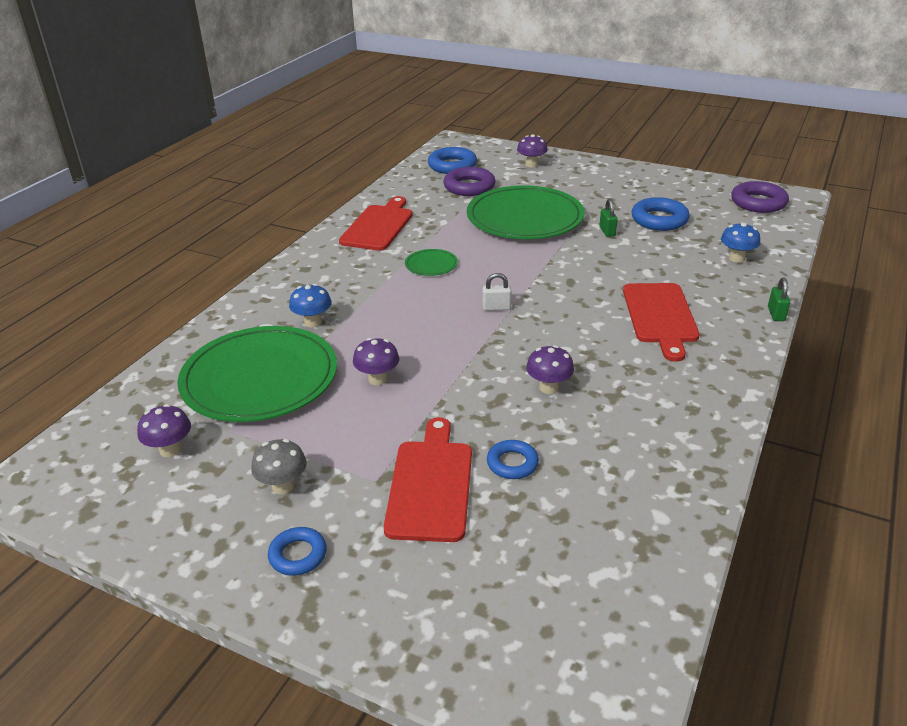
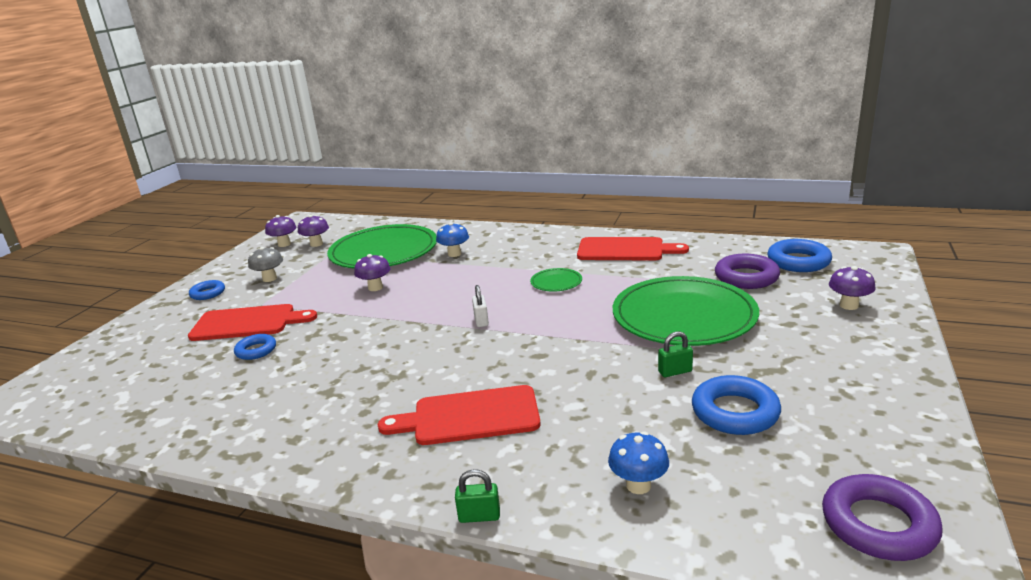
camera: 85 degrees right, 10 degrees down
purple mushroom [526,345,574,394] -> purple mushroom moved to [265,215,297,247]

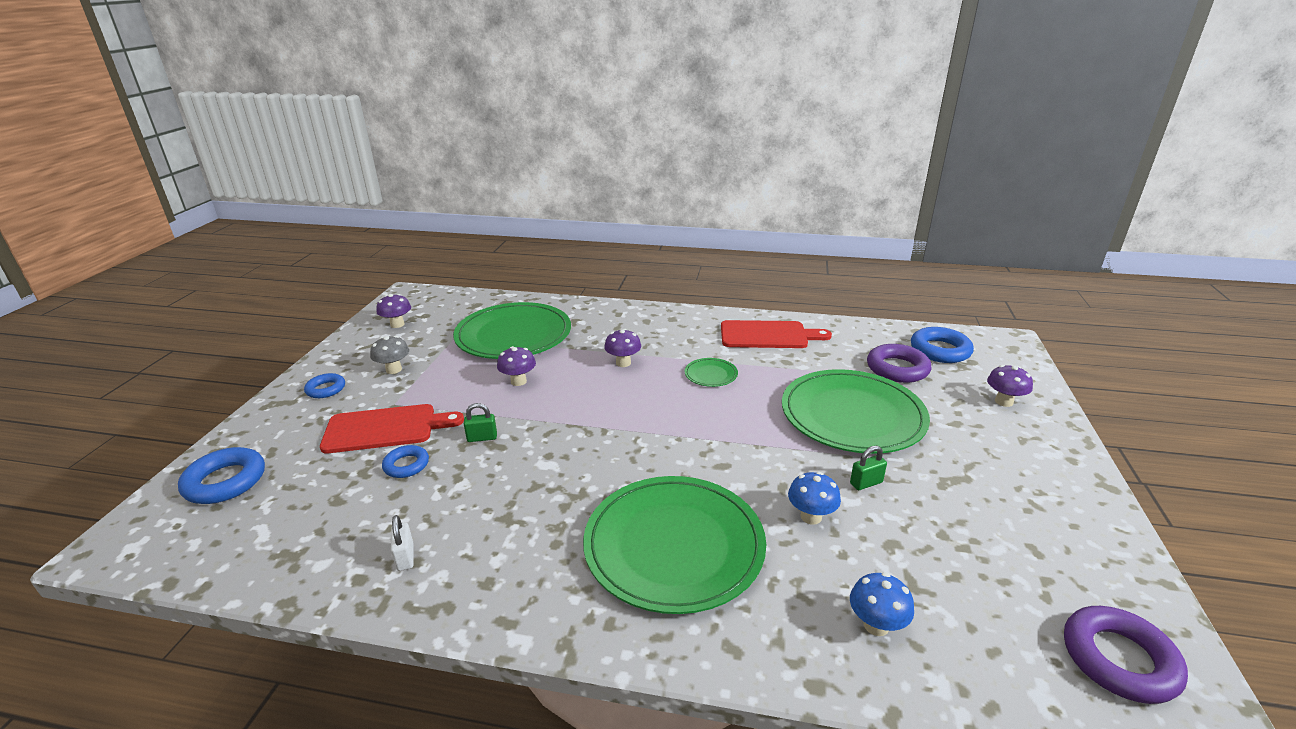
camera: 10 degrees left, 5 degrees up
purple mushroom [298,215,329,247] -> purple mushroom moved to [604,329,641,367]
red cutting board [378,385,541,445] -> green plate [583,476,766,614]
blue mushroom [436,222,469,257] -> blue mushroom moved to [788,472,841,525]
green padlock [455,469,500,523] -> green padlock moved to [464,403,497,442]
white padlock [472,285,489,327] -> white padlock moved to [391,515,414,571]
blue ring [692,375,781,435] -> blue ring moved to [178,447,265,504]

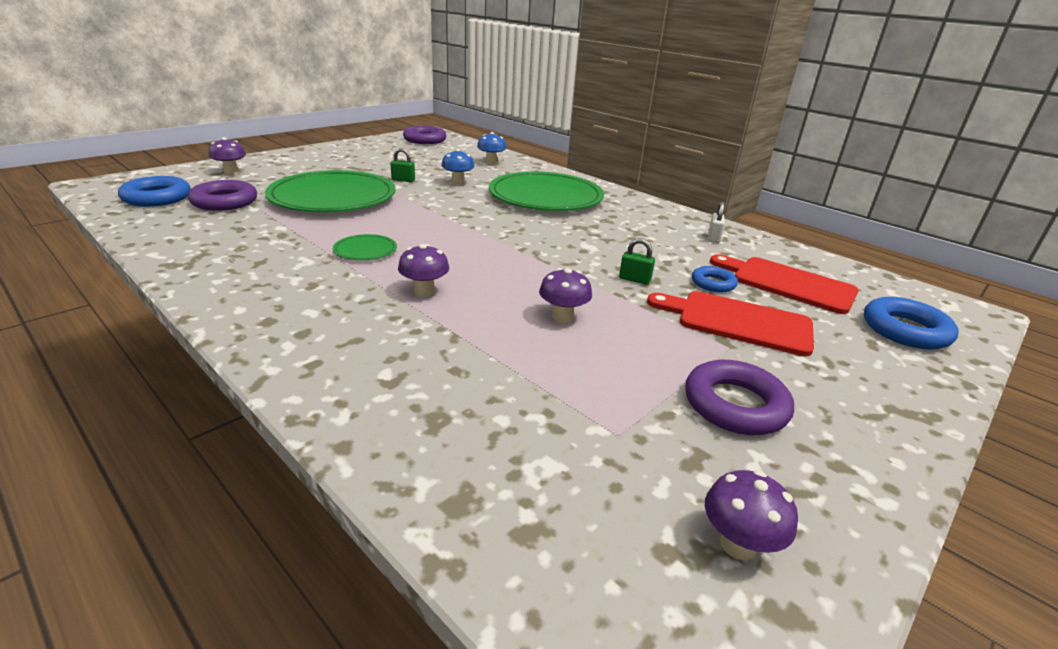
camera: 150 degrees left, 0 degrees up
blue ring [304,373,345,398] -> none
grey mushroom [370,336,409,374] -> purple ring [685,360,794,435]
green plate [453,302,571,359] -> none
red cutting board [721,320,832,348] -> red cutting board moved to [710,254,859,314]

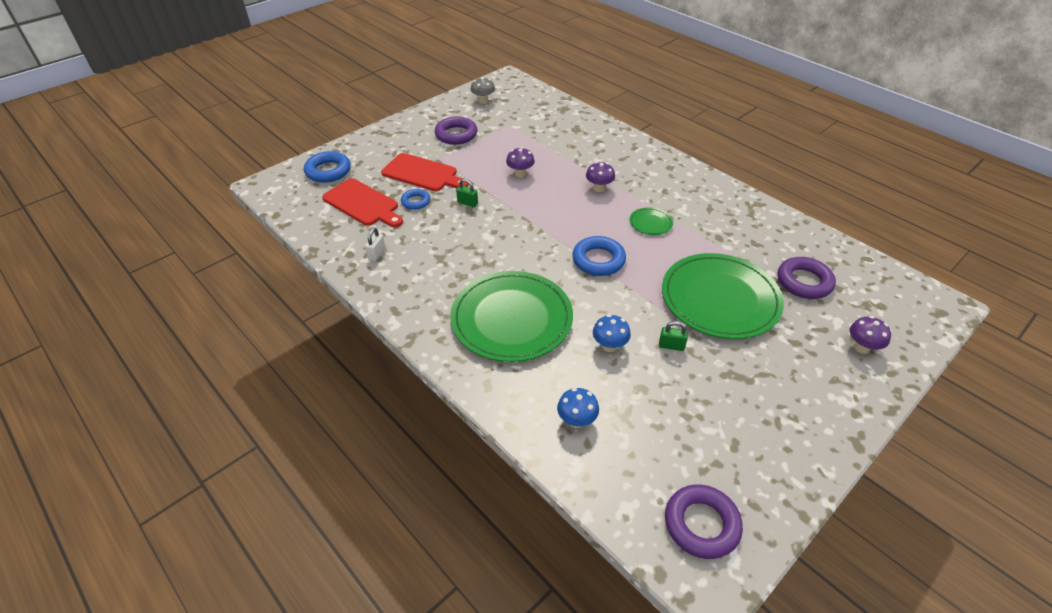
camera: 175 degrees left, 15 degrees up
blue ring [118,176,191,207] -> blue ring moved to [572,236,626,276]
purple mushroom [705,470,798,560] -> grey mushroom [471,77,495,104]

